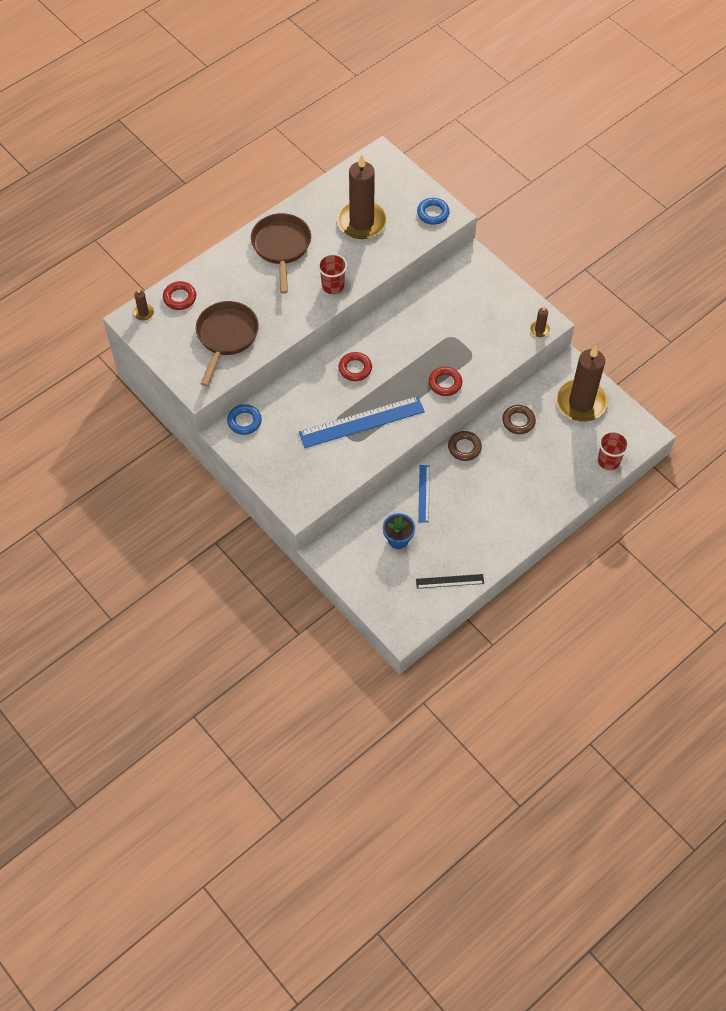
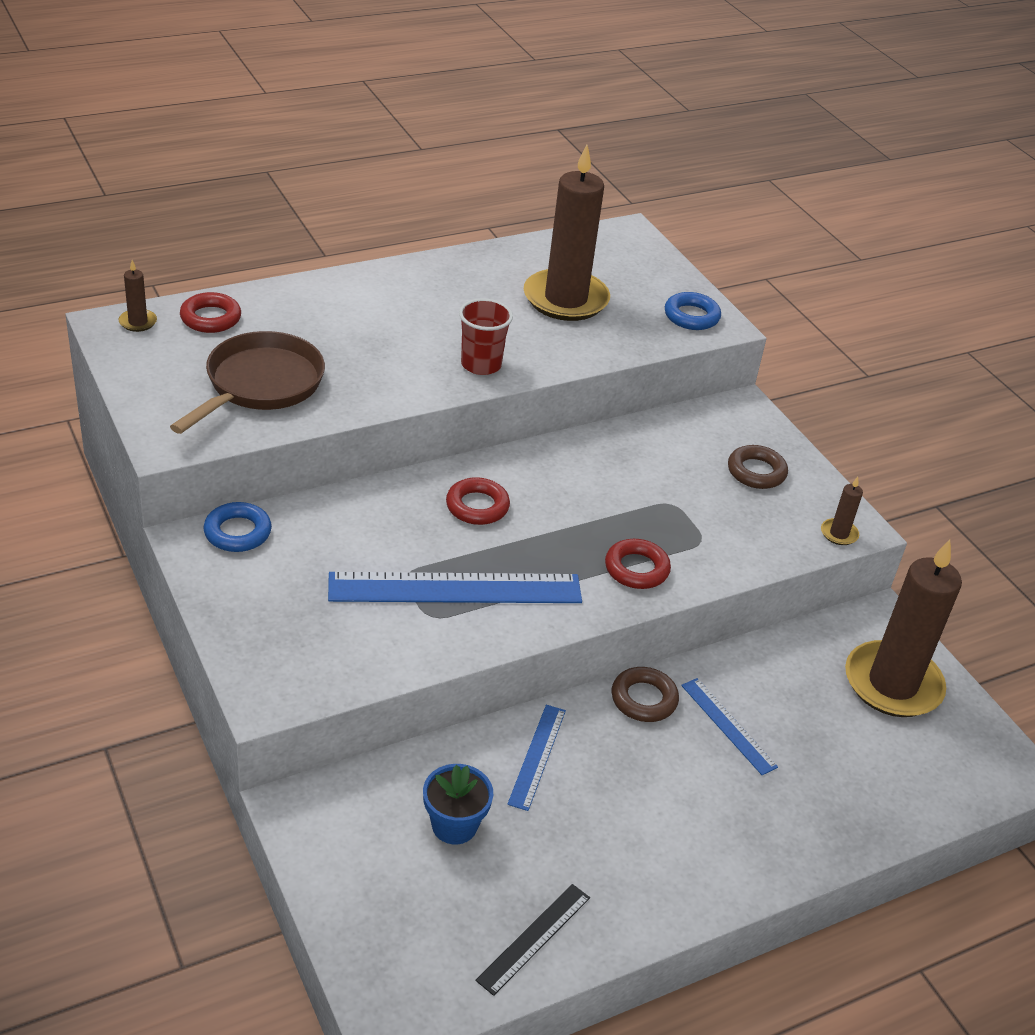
camera: 10 degrees right, 20 degrees down
brown pan [251,213,311,294] -> none
black ruler [416,574,484,589] -> black ruler turned 60 degrees counterclockwise [475,884,590,996]
brown ring [502,405,536,434] -> brown ring moved to [728,445,788,489]
red cup [598,431,629,470] -> none
none -> blue ruler [681,678,778,775]

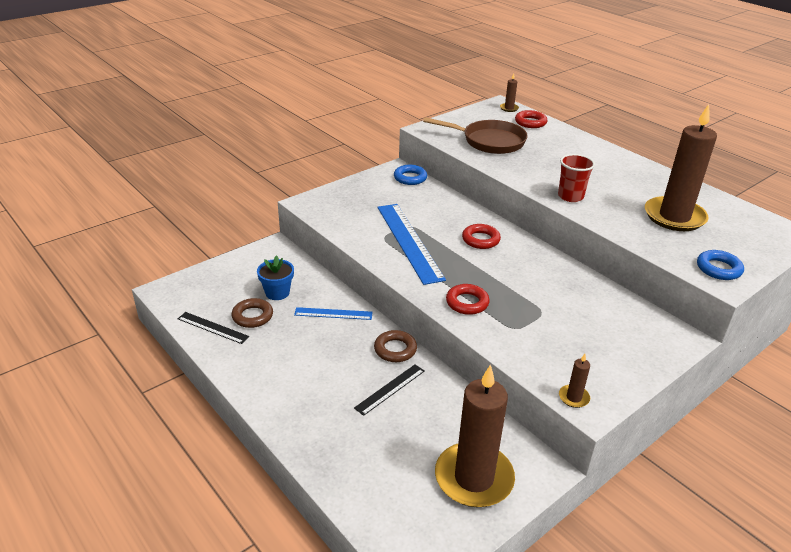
camera: 80 degrees right, 5 degrees down
blue ruler [681,678,778,775] -> black ruler [354,364,424,416]
brown ring [728,445,788,489] -> brown ring moved to [231,298,273,328]

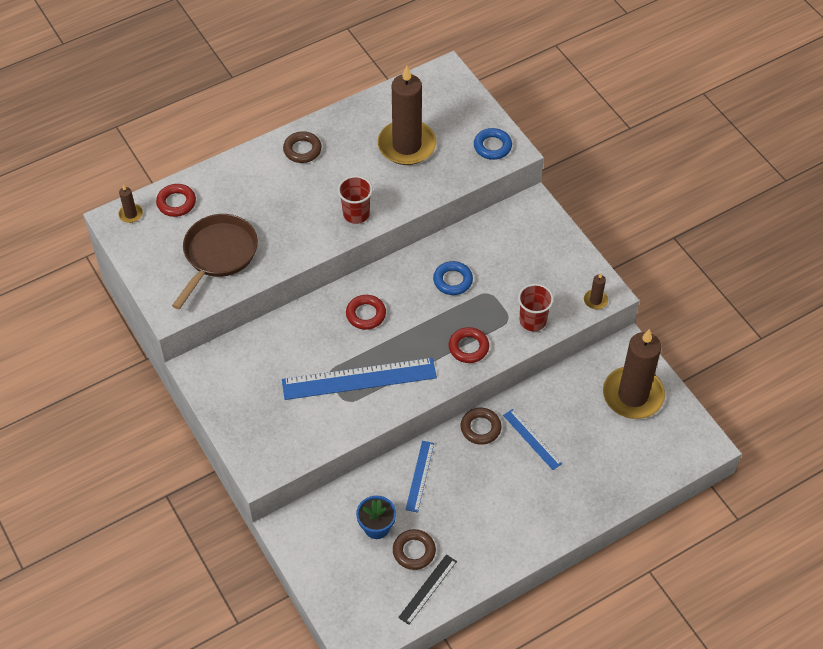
camera: 80 degrees left, 20 degrees up
black ruler [354,364,424,416] -> blue ruler [503,409,562,470]
blue ring [394,165,427,185] -> blue ring moved to [433,261,473,295]
none -> brown ring [283,131,322,163]
none -> red cup [518,284,554,331]

